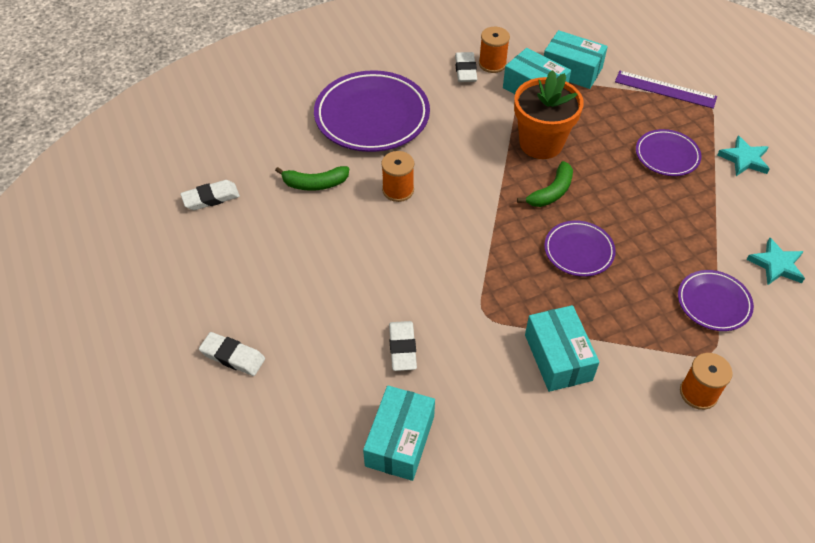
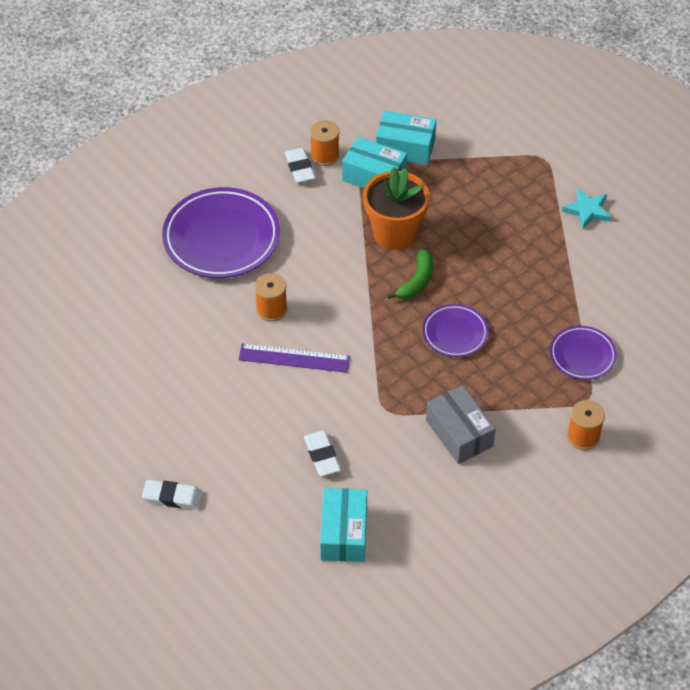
camera: 15 degrees left, 0 degrees up
white eraser [180,180,240,210] -> none
green banana [275,166,349,191] -> none
turquoise box [525,305,600,392] -> grey box [426,385,496,464]
purple ruler [615,71,717,109] -> purple ruler moved to [238,343,350,373]
purple plate [636,129,701,176] -> none
turquoise star [746,238,805,285] -> none

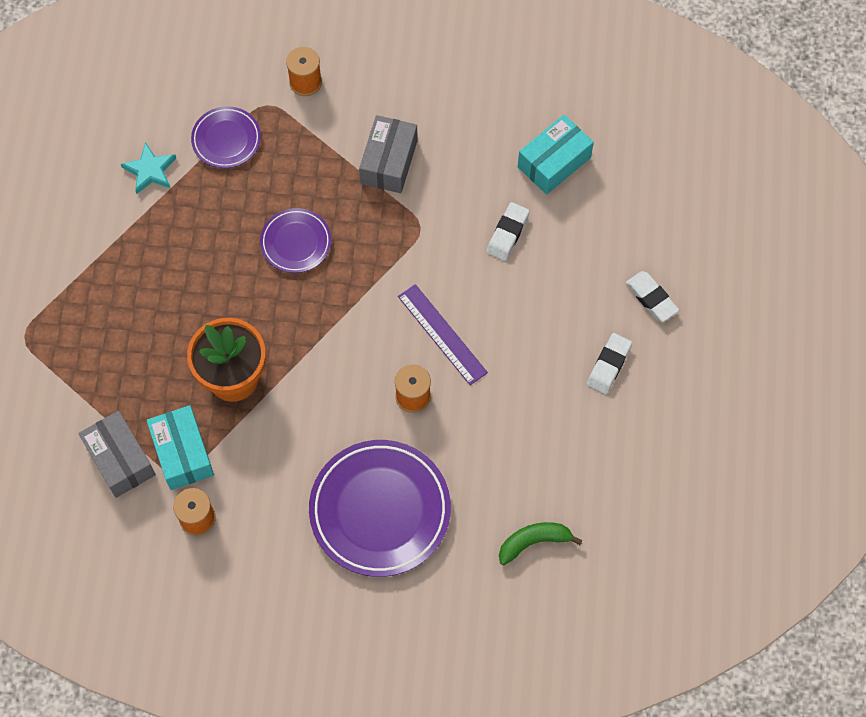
camera: 135 degrees left, 15 degrees up
white eraser [285,148,316,183] -> white eraser moved to [587,333,632,394]
turquoise box [376,111,436,165] -> grey box [78,411,156,498]
green banana [387,249,433,299] -> green banana moved to [499,522,583,565]
turquoise star [562,188,611,229] -> turquoise star moved to [121,142,176,194]

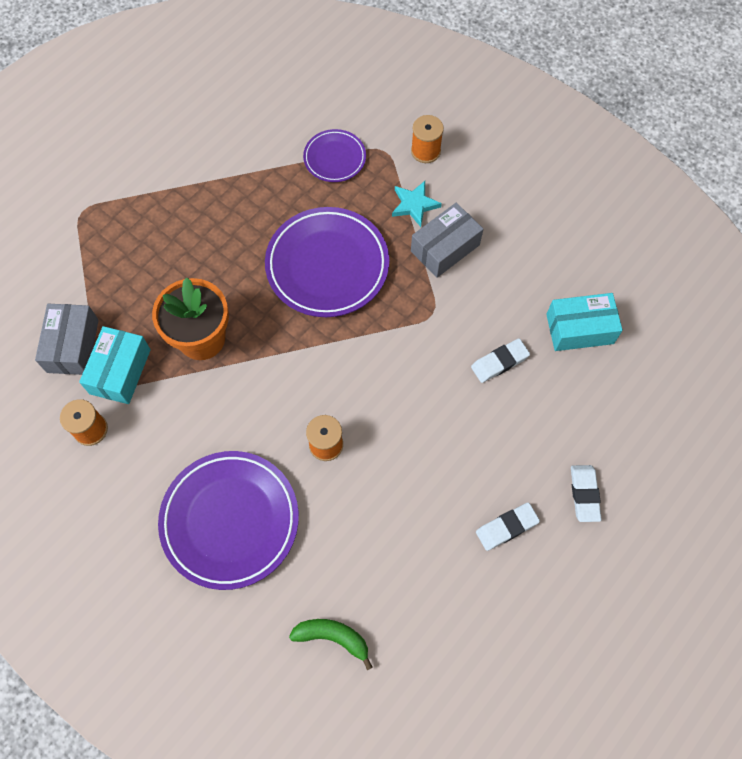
camera: 35 degrees right, 0 degrees up
turquoise star [121,142,176,194] -> turquoise star moved to [392,181,442,227]
purple plate [260,208,331,273] -> purple plate [265,207,389,317], size x1.87
purple ruler [398,284,488,385] -> none

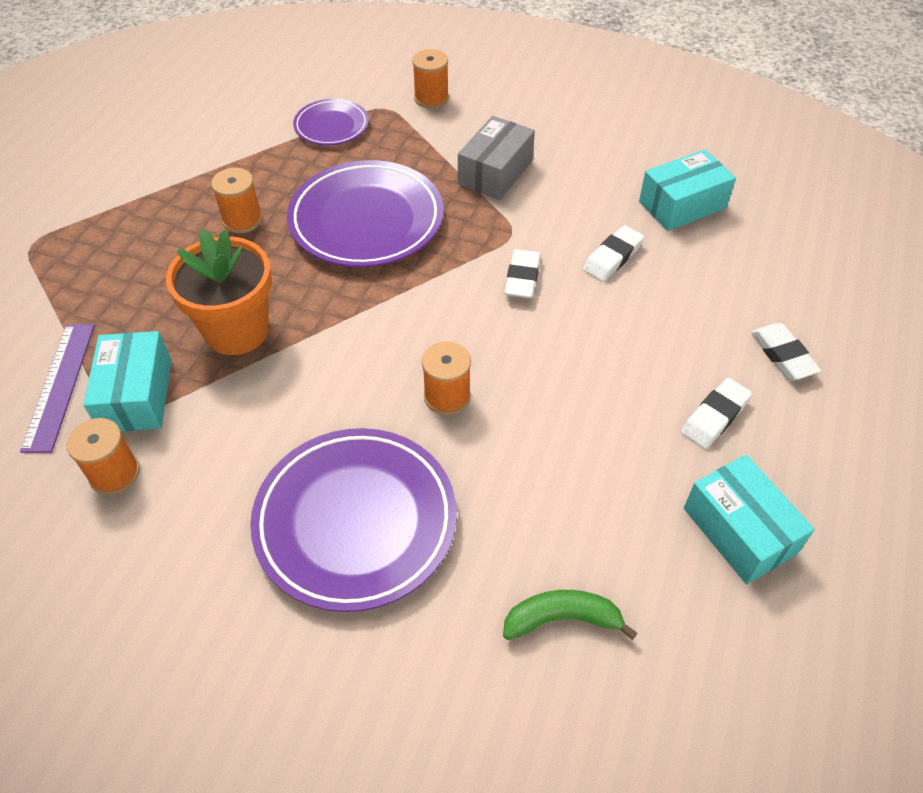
camera: 20 degrees left, 15 degrees down
grey box [35,304,99,375] -> purple ruler [20,324,95,453]
turquoise star [392,181,442,227] -> none
none -> orange spool [211,168,262,233]
none -> white eraser [504,249,541,299]
none -> turquoise box [684,455,815,584]

